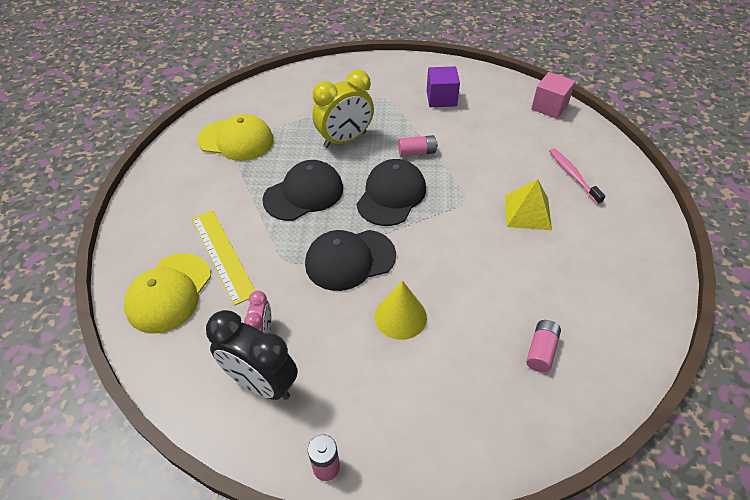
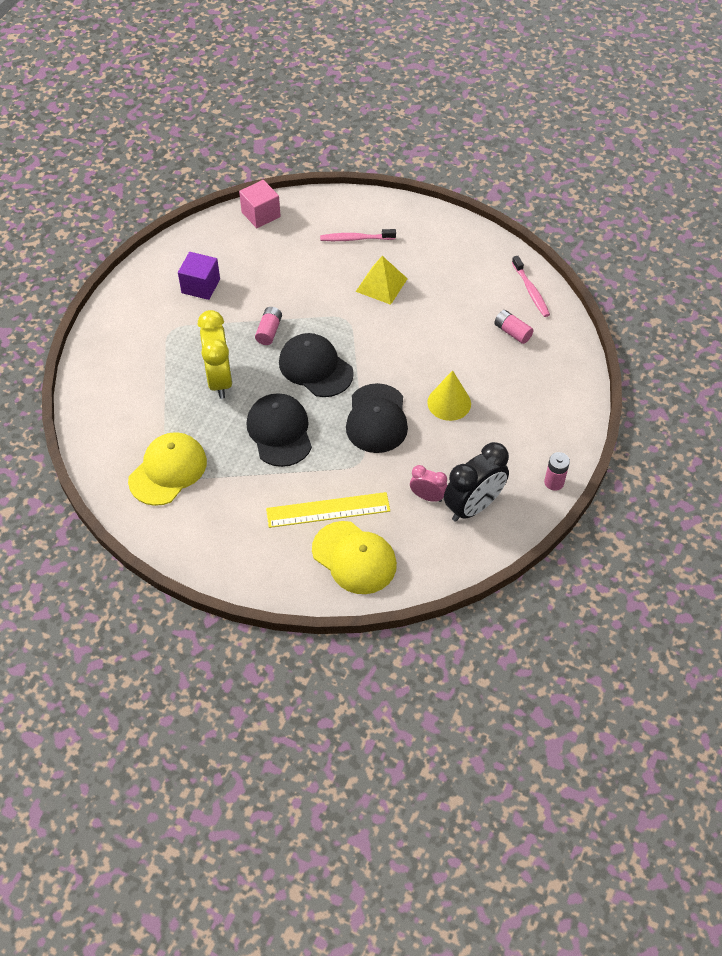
camera: 70 degrees left, 5 degrees up
none -> pink toothbrush [512,256,550,317]

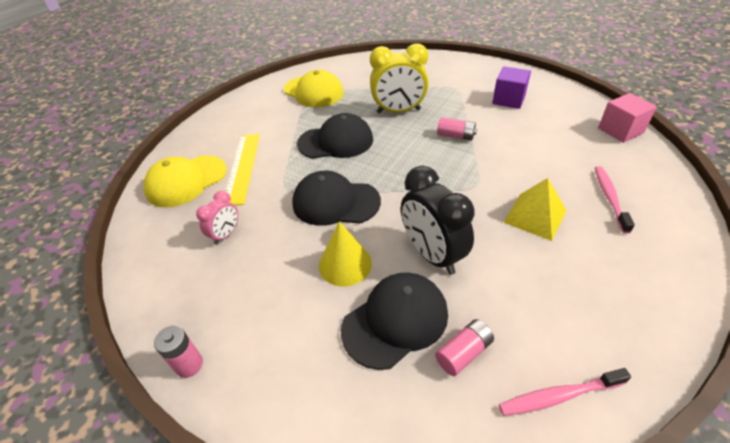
camera: 100 degrees right, 10 degrees down
black cap [279,333,354,397] -> black cap moved to [341,273,448,370]
black clock [444,442,509,522] -> black clock moved to [401,166,474,275]

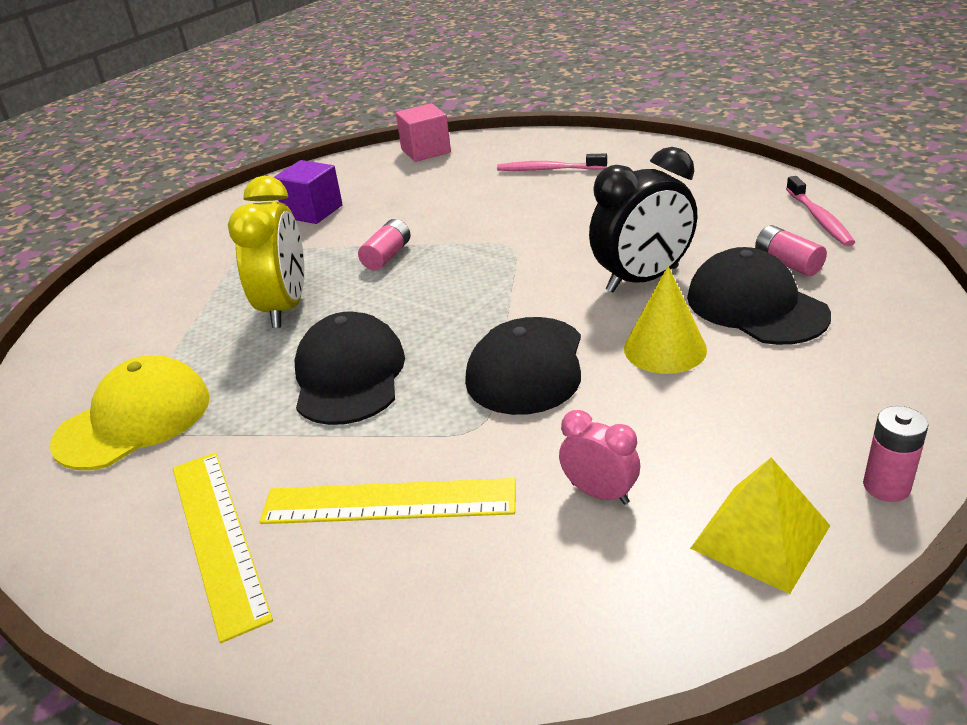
camera: 85 degrees left, 10 degrees down
yellow cap [144,155,227,207] -> none
yellow pyramid [503,178,567,241] -> yellow pyramid moved to [690,457,830,594]
none -> yellow ruler [173,453,273,643]

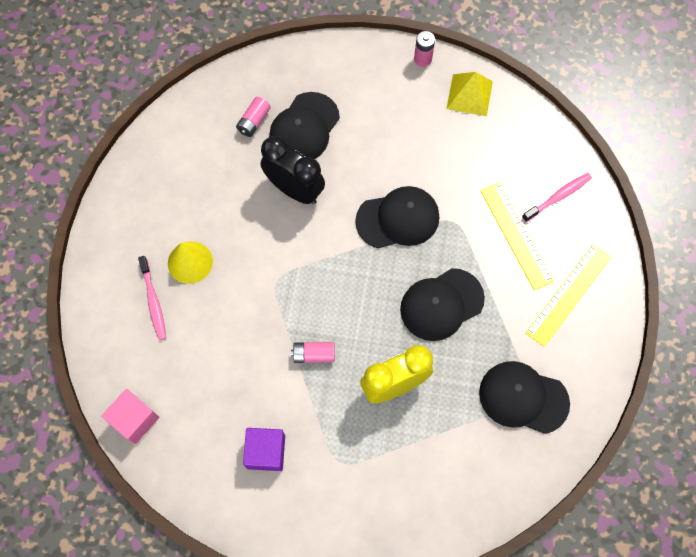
camera: 120 degrees left, 35 degrees up
yellow cap [50,356,210,470] -> black cap [479,361,570,434]
pink clock [559,410,640,505] -> none
yellow cone [624,266,707,374] -> yellow cone moved to [168,241,213,284]
pink toothbrush [786,176,855,246] -> pink toothbrush moved to [522,173,592,222]

